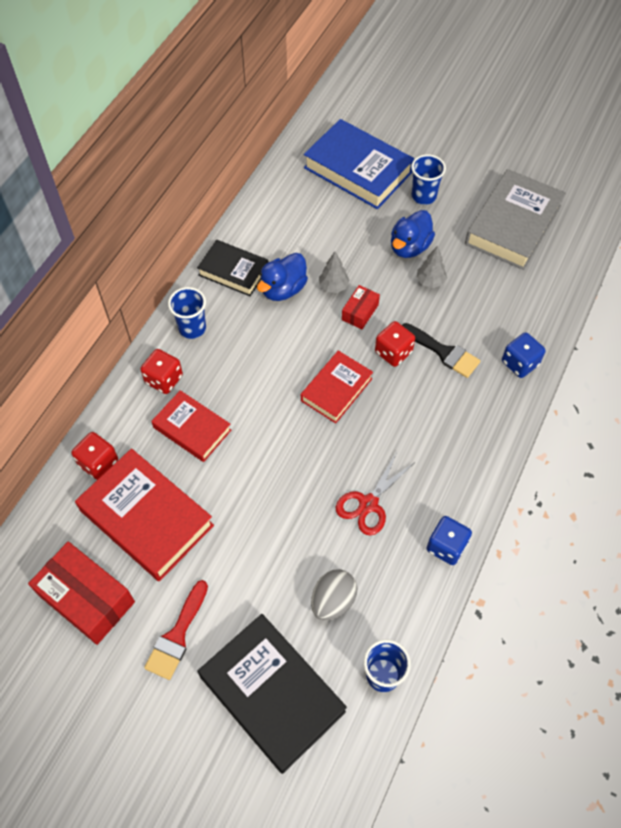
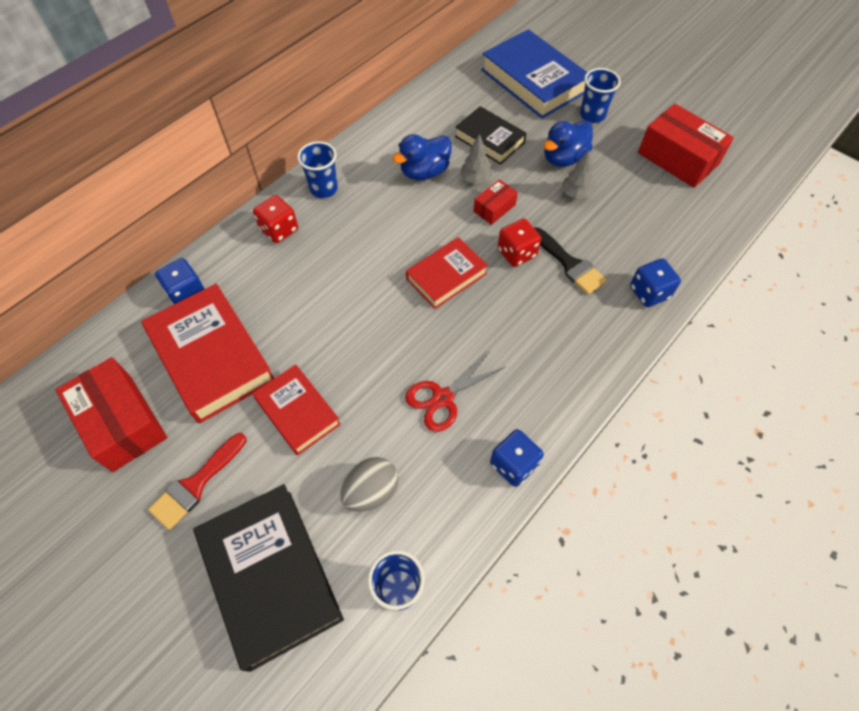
camera: 15 degrees right, 0 degrees up
red dice [71,432,118,480] -> blue dice [155,258,205,305]
red book [151,390,231,462] -> red book moved to [252,365,341,455]
black book [197,240,268,296] -> black book moved to [455,106,527,164]
grey book [465,169,566,270] -> red box [638,104,734,188]

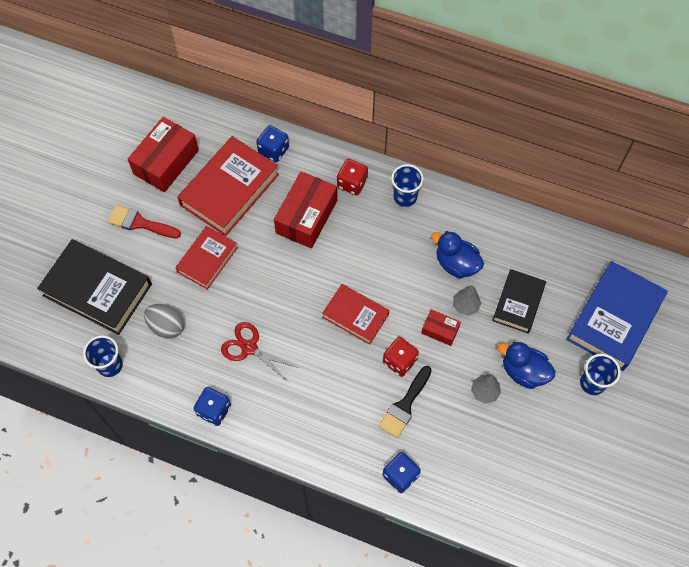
camera: 70 degrees right, 5 degrees up
black book [193,484,344,672] -> black book turned 75 degrees clockwise [37,239,152,335]
red box [638,104,734,188] -> red box moved to [274,171,337,248]

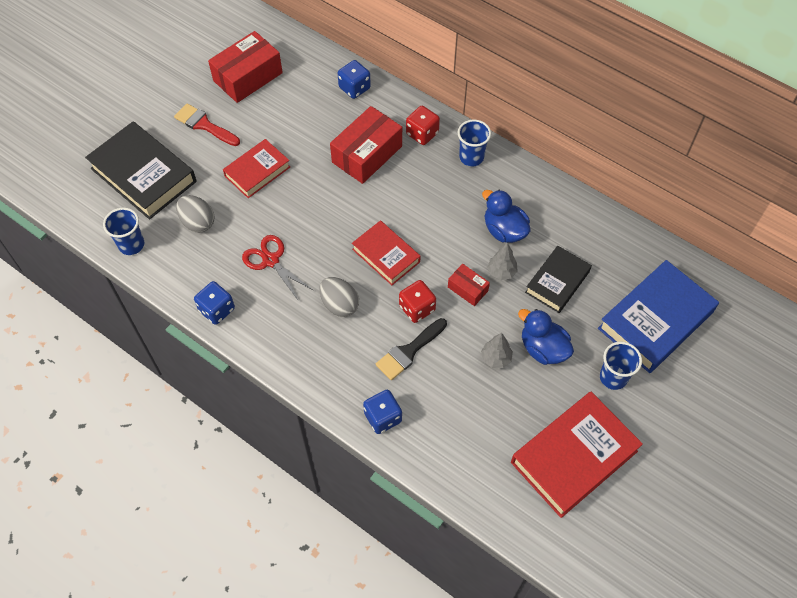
camera: 15 degrees right, 5 degrees down
red book [177,136,279,236] -> red book moved to [511,392,643,518]
none -> grey egg [320,277,359,317]

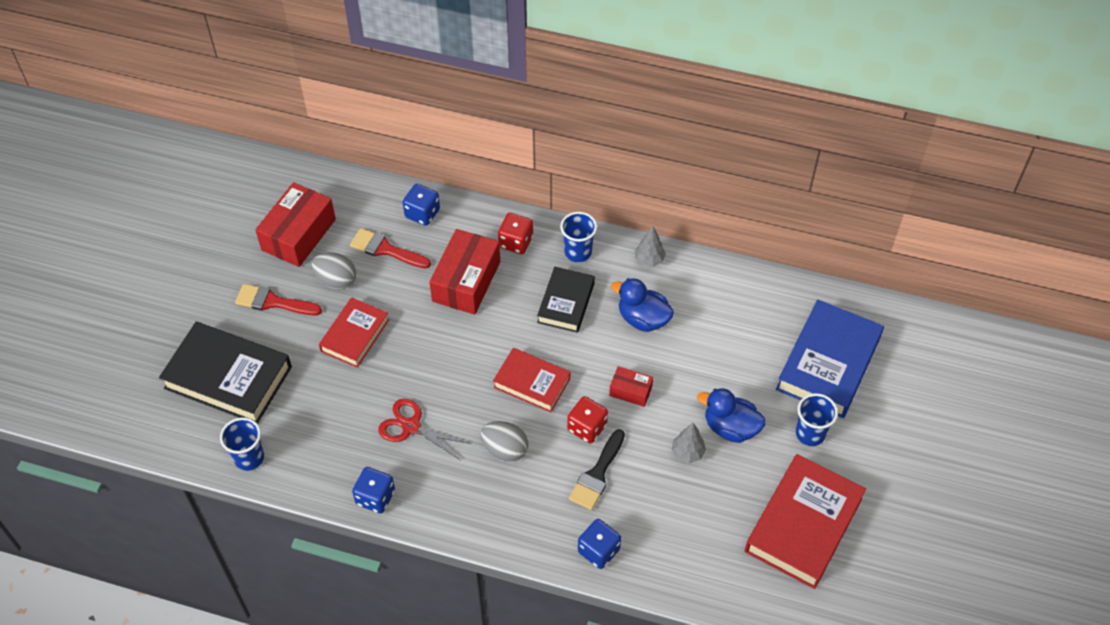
camera: 20 degrees left, 5 degrees down
grey egg [176,195,215,233] -> grey egg moved to [311,252,356,289]
grey tree [487,243,518,280] -> grey tree moved to [635,226,666,267]
black book [525,245,592,313] -> black book moved to [537,267,595,333]
none -> red brush [350,228,431,268]

